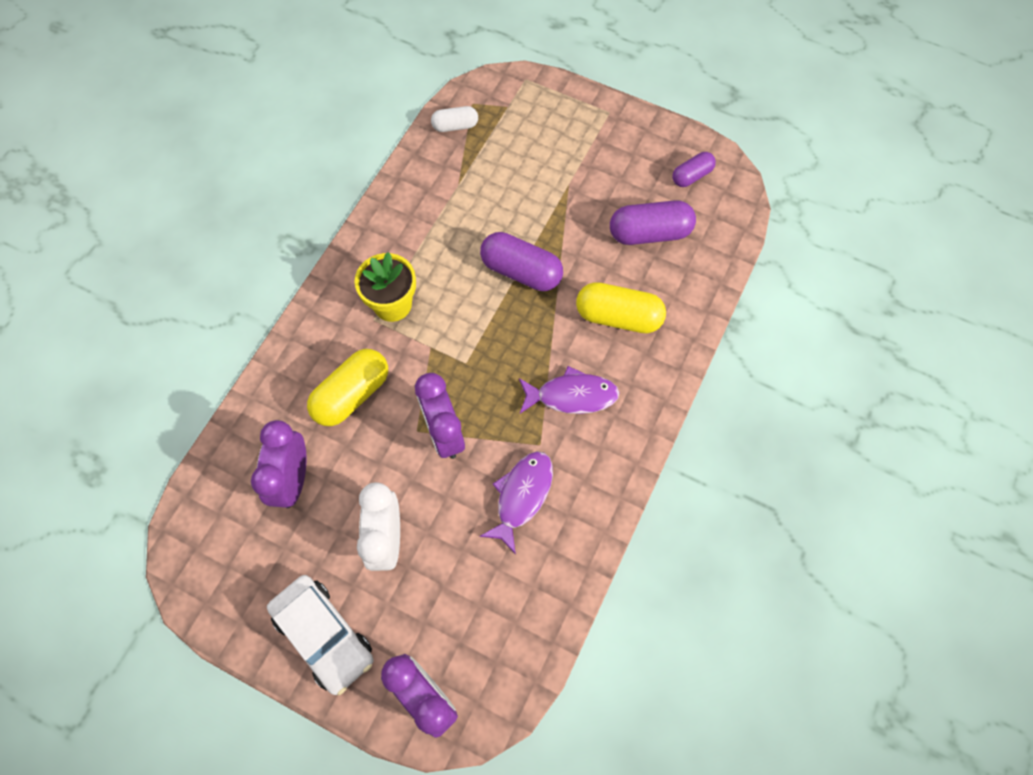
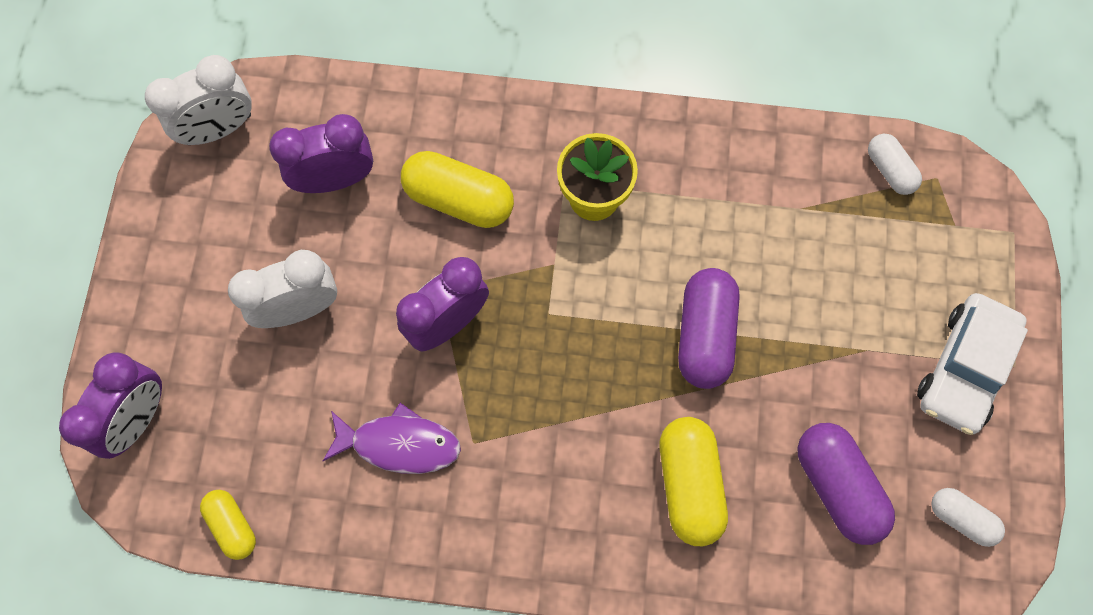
camera: 70 degrees right, 5 degrees up
white car [267,575,373,695] -> white car moved to [917,293,1028,435]
purple fish [519,366,620,414] -> none
purple capsule [672,152,716,187] -> white capsule [931,488,1005,547]
none -> white clock [145,55,251,145]
none -> yellow capsule [200,490,256,560]

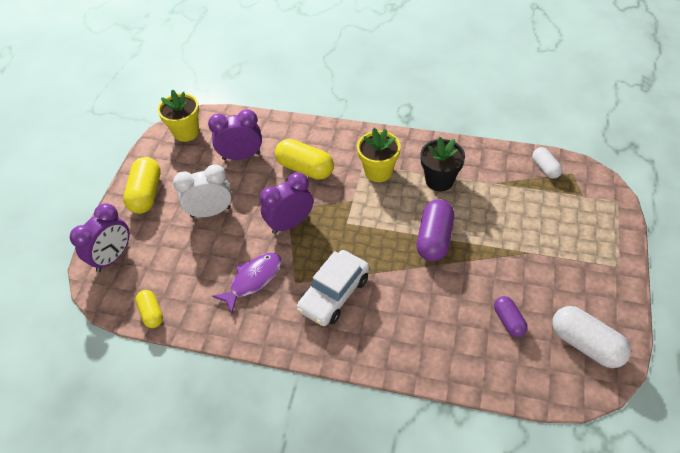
camera: 10 degrees right, 20 degrees down
white clock [145,55,251,145] -> yellow flower pot [158,90,199,142]
purple fish [323,403,461,474] -> purple fish turned 60 degrees counterclockwise [212,253,282,313]
yellow capsule [660,417,728,546] -> yellow capsule moved to [123,157,160,214]
purple capsule [797,423,895,545] -> purple capsule [494,296,528,337], size x0.59
white car [917,293,1028,435] -> white car moved to [297,250,369,326]
white capsule [931,488,1005,547] -> white capsule [552,306,631,368], size x1.70
none -> black flower pot [420,137,465,191]

